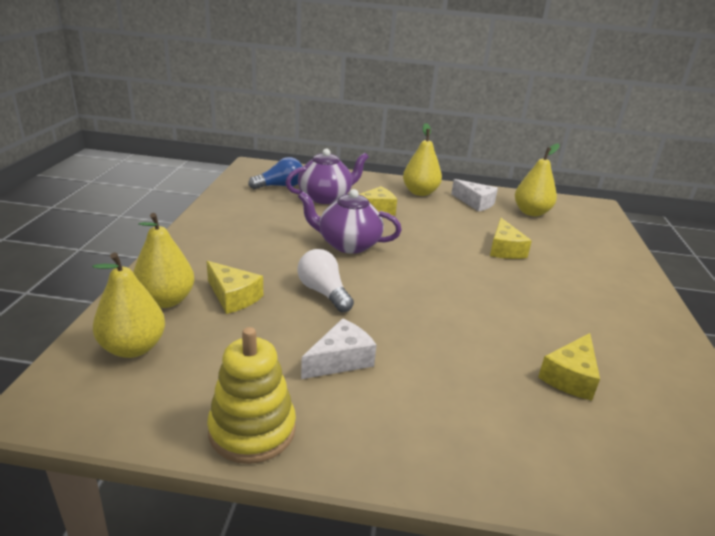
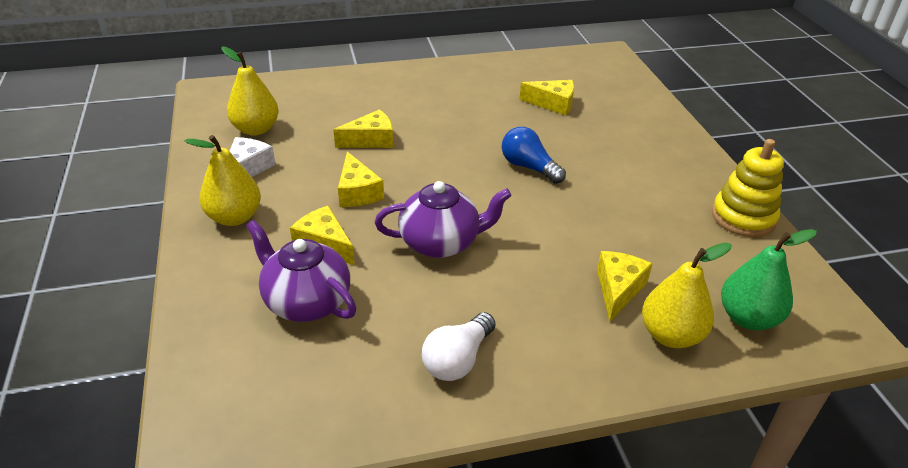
camera: 110 degrees left, 10 degrees up
yellow pear [92,252,165,358] -> green pear [721,229,817,330]
blue light bulb [248,157,303,190] -> blue light bulb moved to [502,127,566,184]
white light bulb [297,249,354,313] -> white light bulb moved to [422,312,495,381]
purple teapot [298,189,402,254] -> purple teapot turned 90 degrees counterclockwise [375,181,512,258]
white cheese [301,318,377,379] -> none
none -> yellow cheese [338,152,384,207]

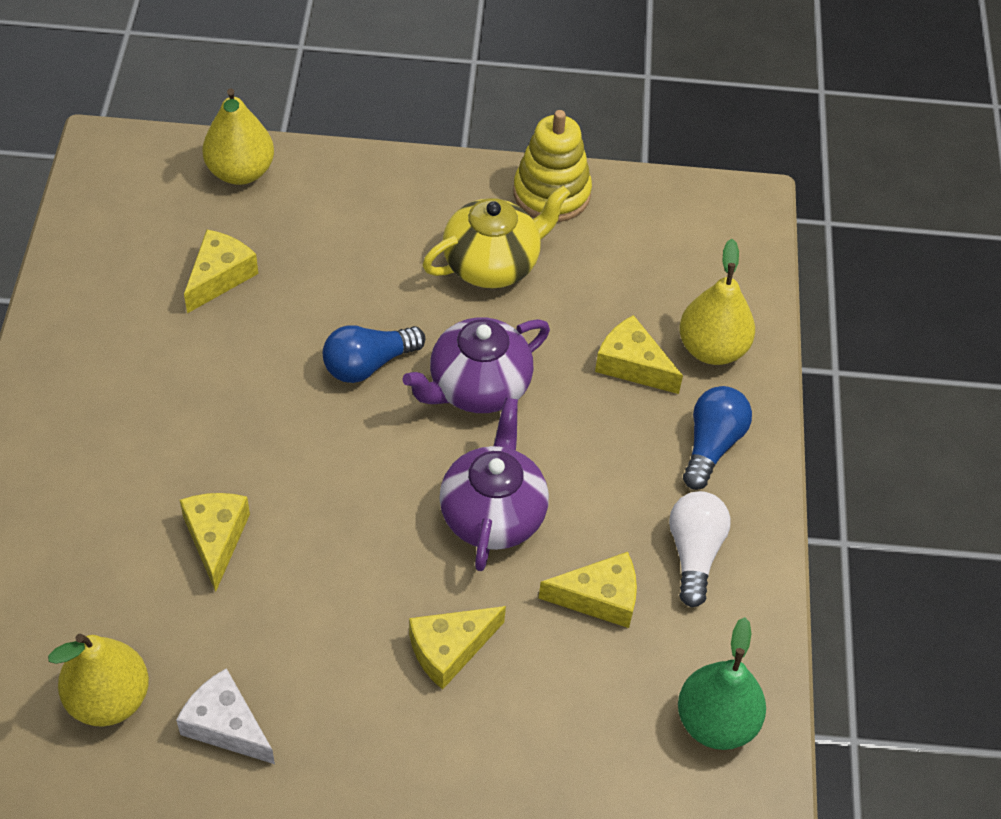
camera: 75 degrees left, 15 degrees up
yellow pear [185,135,261,226] -> yellow pear moved to [203,88,274,185]
purple teapot [246,220,357,322] -> purple teapot moved to [402,317,550,413]
yellow cheese [338,152,384,207] -> yellow cheese moved to [539,552,637,628]
white light bulb [422,312,495,381] -> white light bulb turned 135 degrees counterclockwise [669,491,731,607]
green pear [721,229,817,330] -> green pear moved to [678,617,766,750]
none -> yellow teapot [422,186,570,288]
none -> blue light bulb [683,386,752,490]

